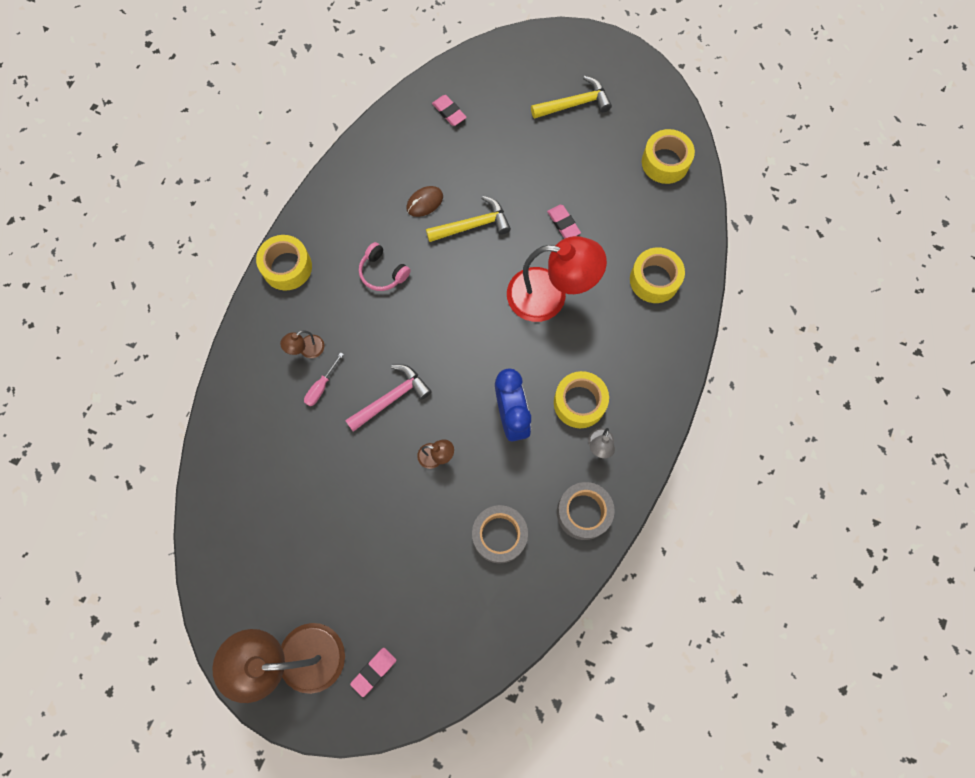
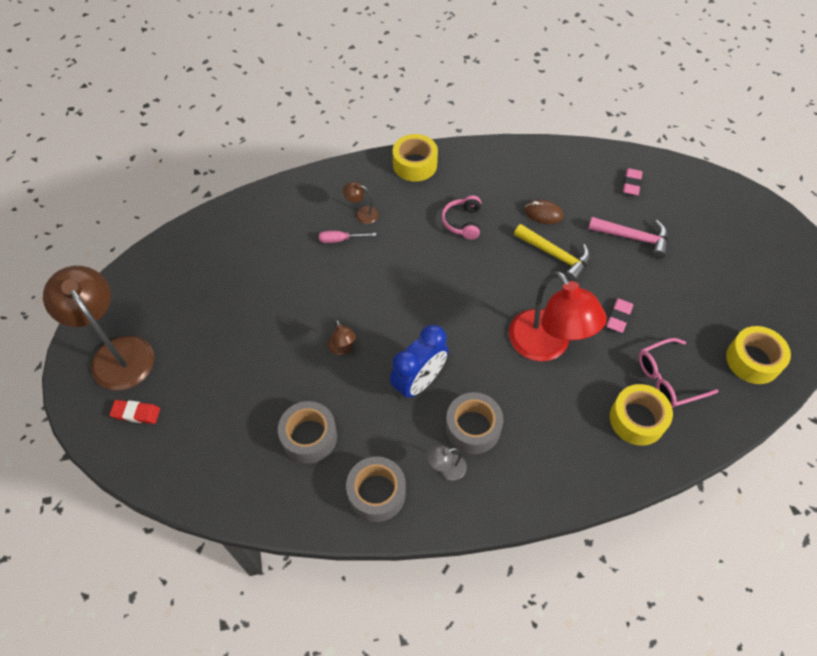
camera: 55 degrees right, 15 degrees down
pink hammer [345,364,432,432] -> pink hammer moved to [588,217,668,259]
pink eraser [350,648,396,697] -> red eraser [109,400,160,424]
yellow hammer [531,76,612,119] -> none
yellow tape [554,371,609,428] -> grey tape [445,392,503,454]
none -> pink glasses [639,338,718,408]

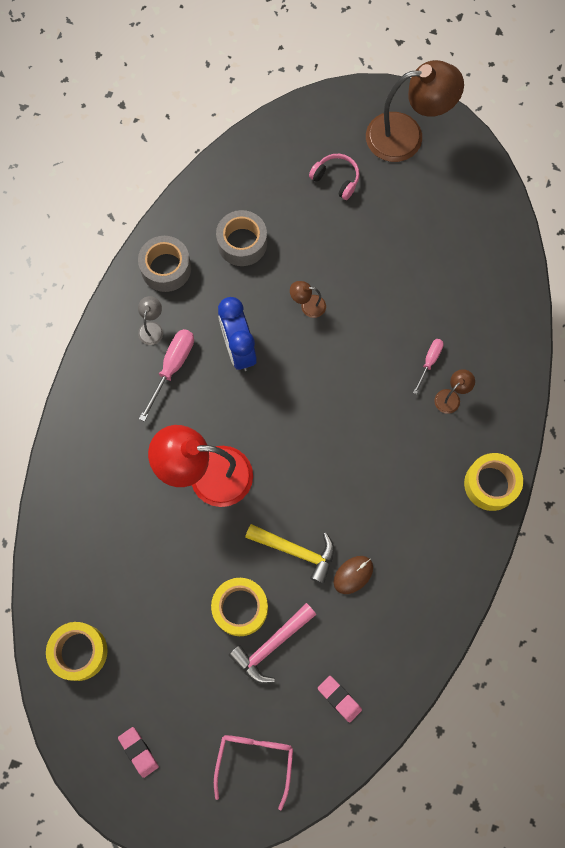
camera: 120 degrees right, 15 degrees up
red eraser [109,400,160,424] -> none
pink headphones [441,195,481,240] -> pink headphones moved to [309,154,360,200]
grey tape [445,392,503,454] -> pink screwdriver [139,329,194,422]
yellow hammer [514,224,590,282] -> yellow hammer turned 135 degrees counterclockwise [245,524,334,584]
pink eraser [607,298,633,333] -> pink eraser moved to [118,727,159,778]
yellow tape [610,384,673,446] -> yellow tape moved to [211,578,268,636]
pink glasses [639,338,718,408] -> pink glasses moved to [214,735,293,810]

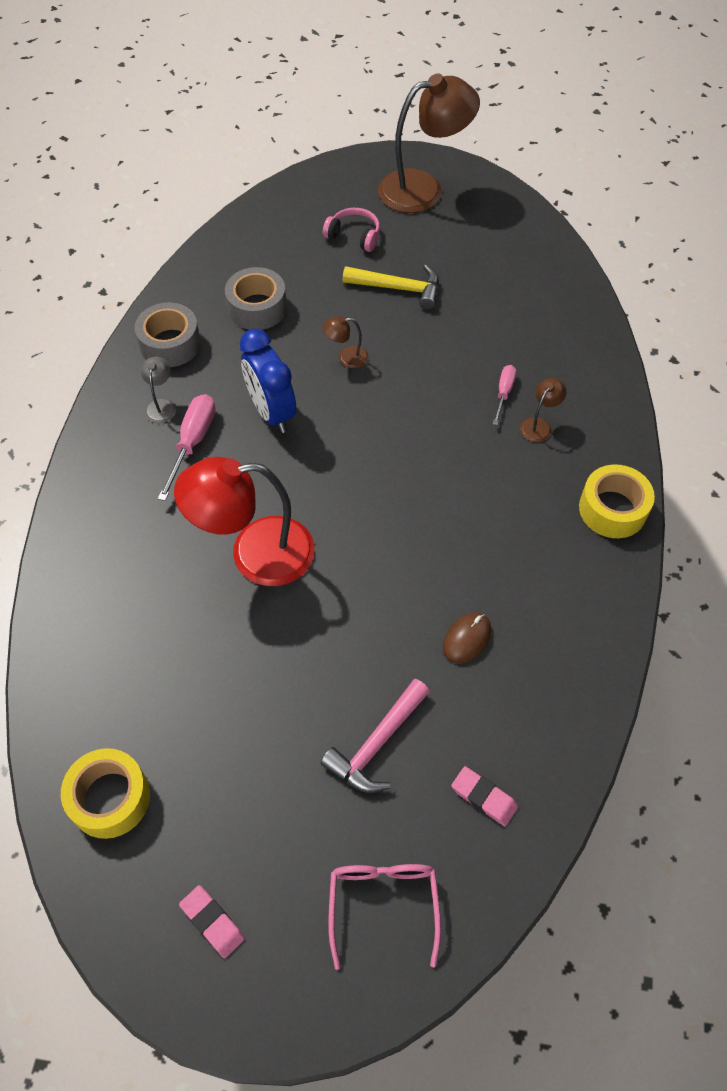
camera: 10 degrees left, 15 degrees down
yellow tape [211,578,268,636] -> none
yellow hammer [245,524,334,584] -> yellow hammer moved to [343,264,439,310]

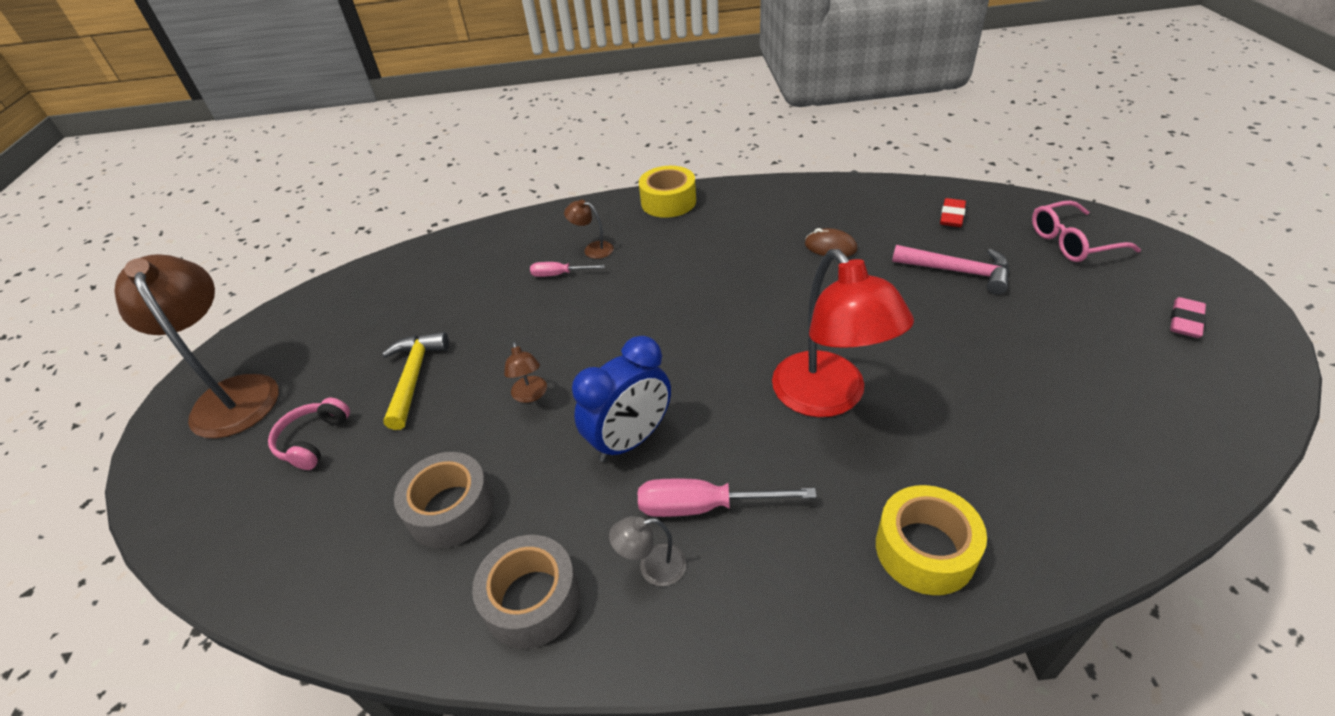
camera: 100 degrees left, 15 degrees down
yellow tape [61,748,150,839] -> yellow tape moved to [876,485,987,595]
pink eraser [451,766,518,826] -> red eraser [940,198,966,227]

